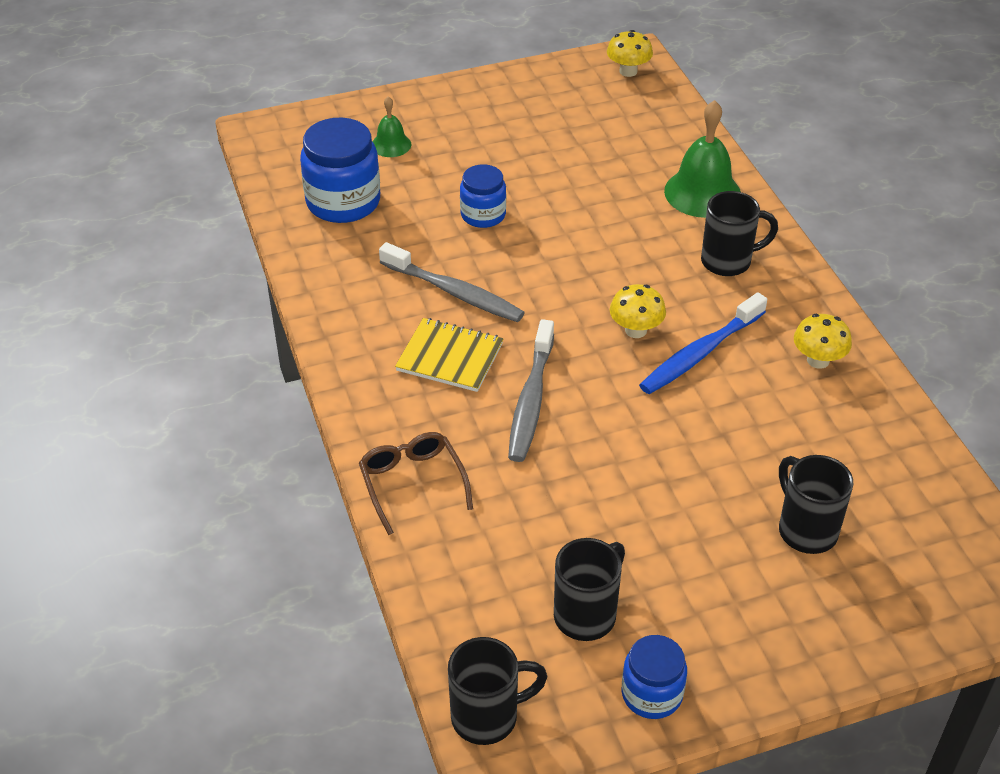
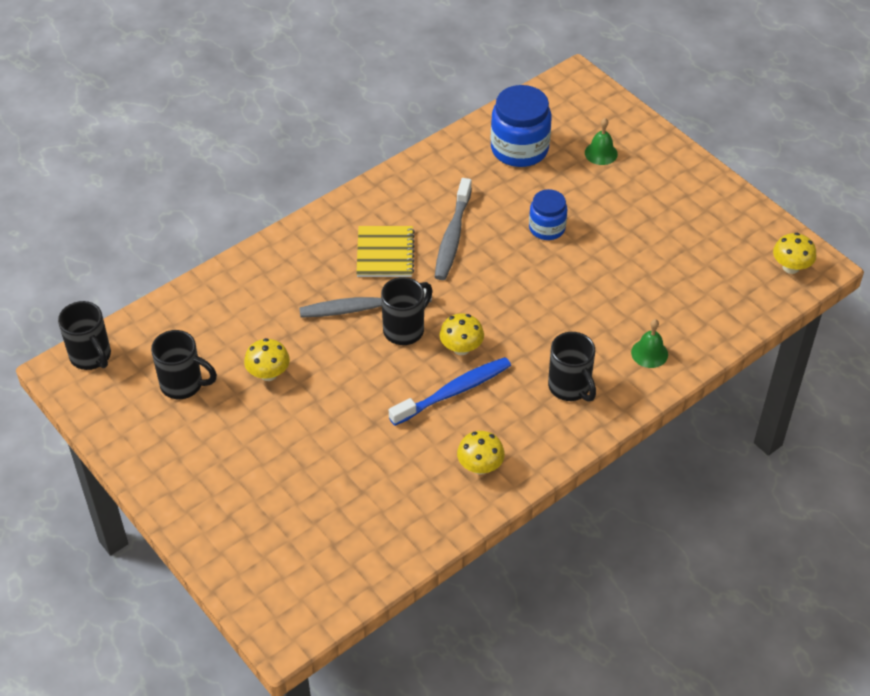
camera: 70 degrees right, 5 degrees up
brown glasses [359,432,473,535] -> none
blue jar [622,635,687,719] -> none
blue toothbrush [639,292,767,394] -> blue toothbrush turned 120 degrees clockwise [389,357,511,426]
green bell [664,100,741,218] -> green bell [631,319,668,368], size x0.54
black mug [779,455,853,554] -> black mug moved to [381,277,433,345]
none -> yellow mushroom [244,338,290,381]

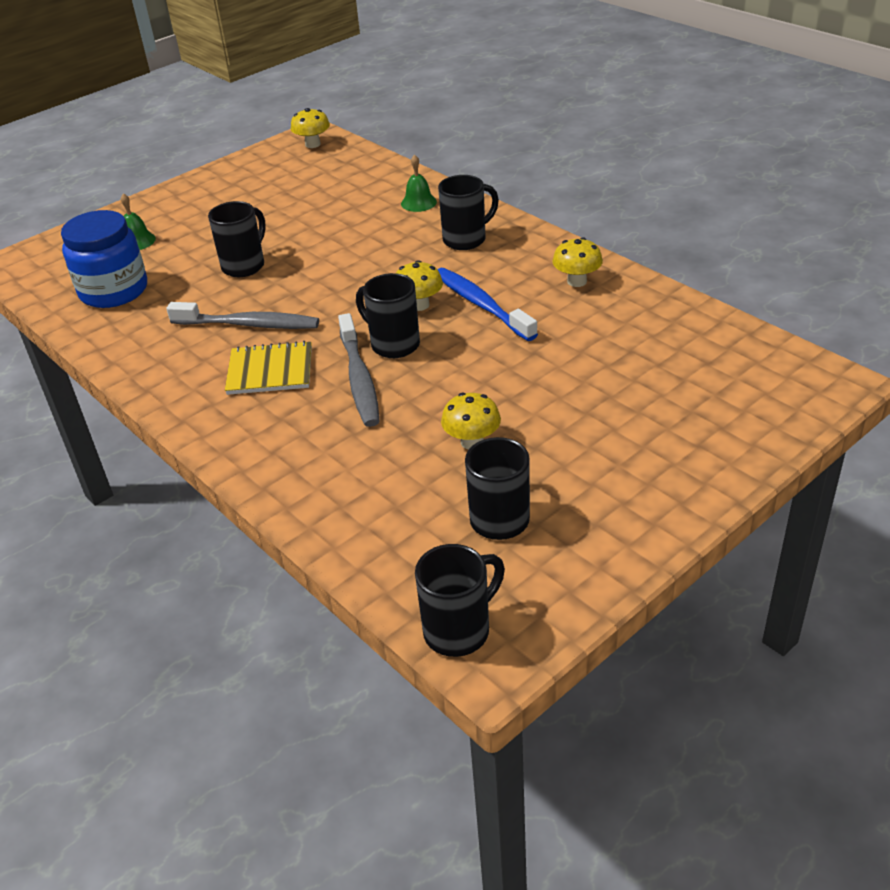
camera: 90 degrees left, 10 degrees down
blue jar [529,189,567,240] -> black mug [208,201,266,277]

